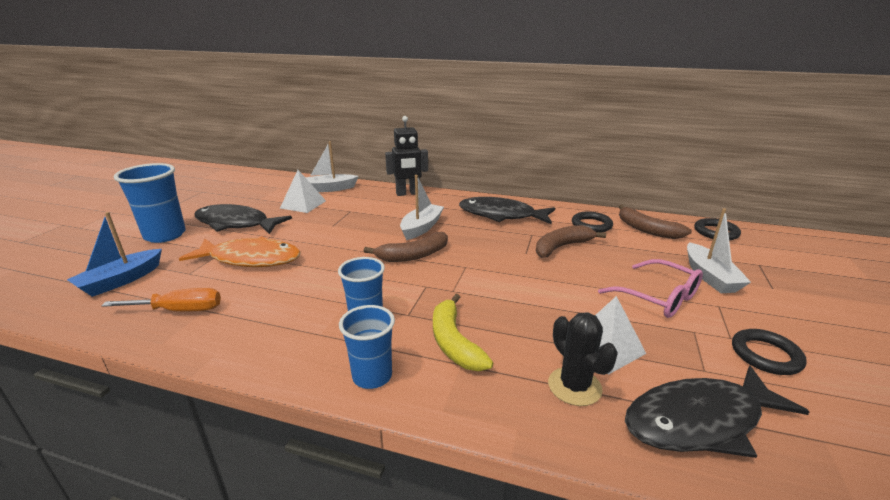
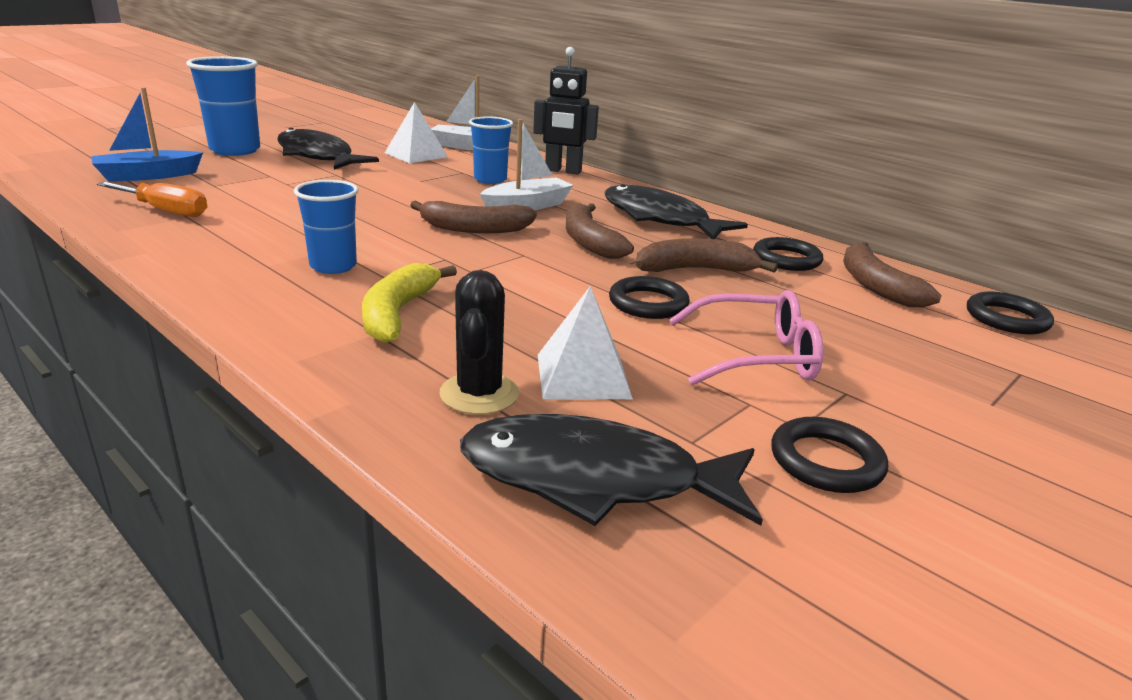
camera: 25 degrees right, 0 degrees up
orange fish [179,236,301,267] -> none
blue cup [339,305,395,389] -> blue cup moved to [469,116,513,184]
pink glasses [598,259,703,318] -> pink glasses turned 75 degrees counterclockwise [669,290,823,385]
white boat [687,208,751,293] -> none
none -> brown banana [566,203,634,259]
none -> black ring [609,276,690,319]

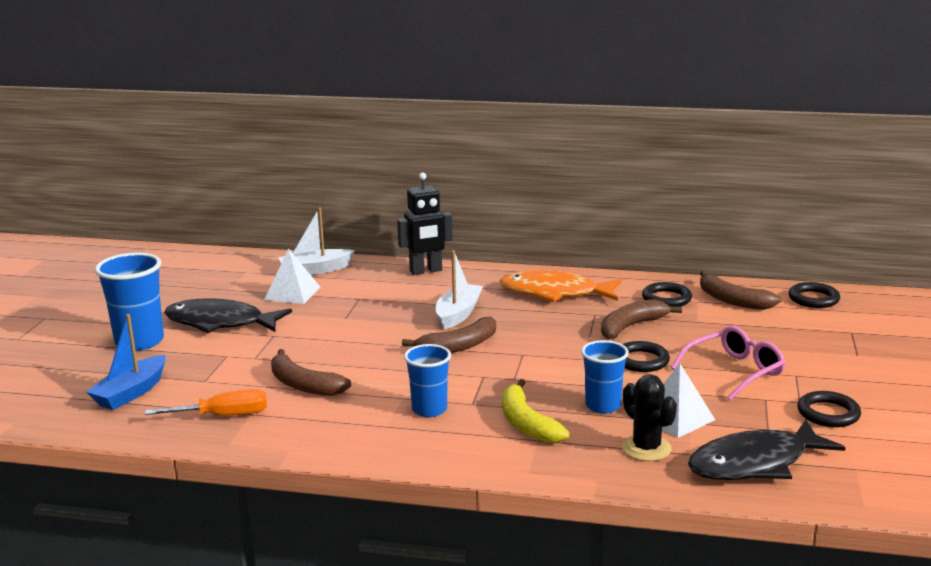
camera: 30 degrees left, 5 degrees down
blue cup [469,116,513,184] -> blue cup moved to [581,340,629,414]
brown banana [566,203,634,259] -> brown banana moved to [271,349,351,396]
black fish [604,184,748,239] -> orange fish [499,270,621,302]

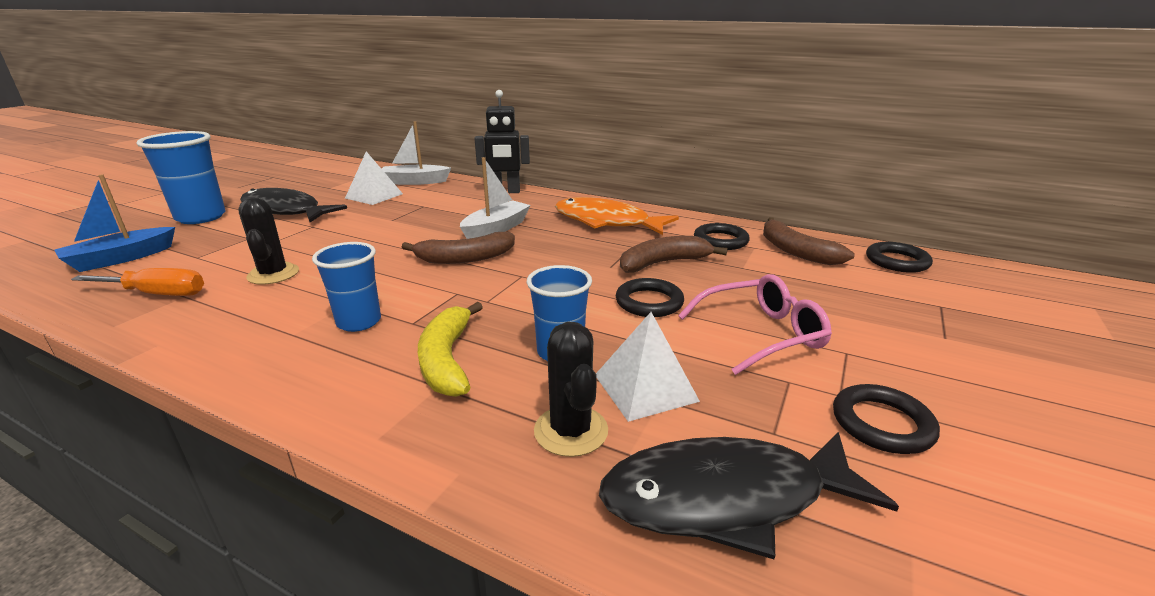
camera: 15 degrees right, 5 degrees up
brown banana [271,349,351,396] -> black cactus [238,197,299,285]

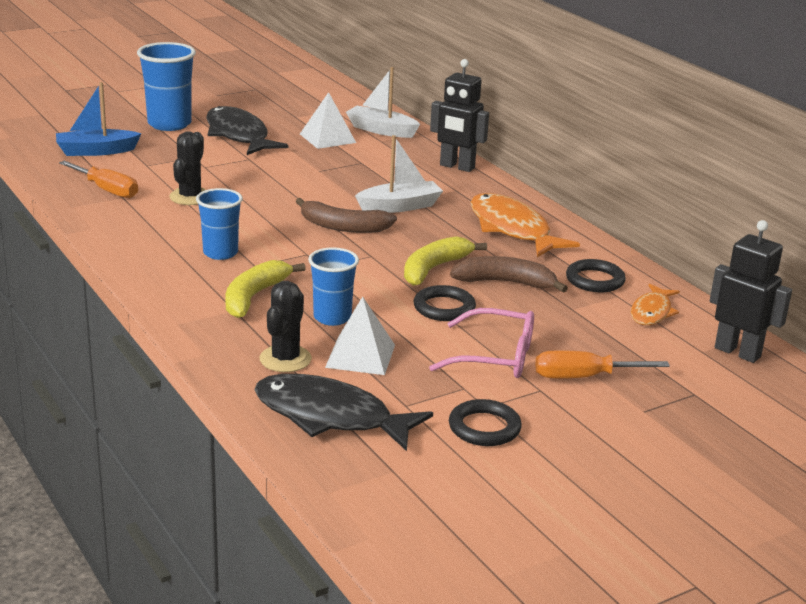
camera: 30 degrees right, 0 degrees up
brown banana [763,217,855,265] -> orange fish [631,284,680,325]
black ring [866,242,933,273] -> black robot [710,220,792,363]
none -> yellow banana [404,236,487,286]
none -> orange screwdriver [535,350,670,379]

